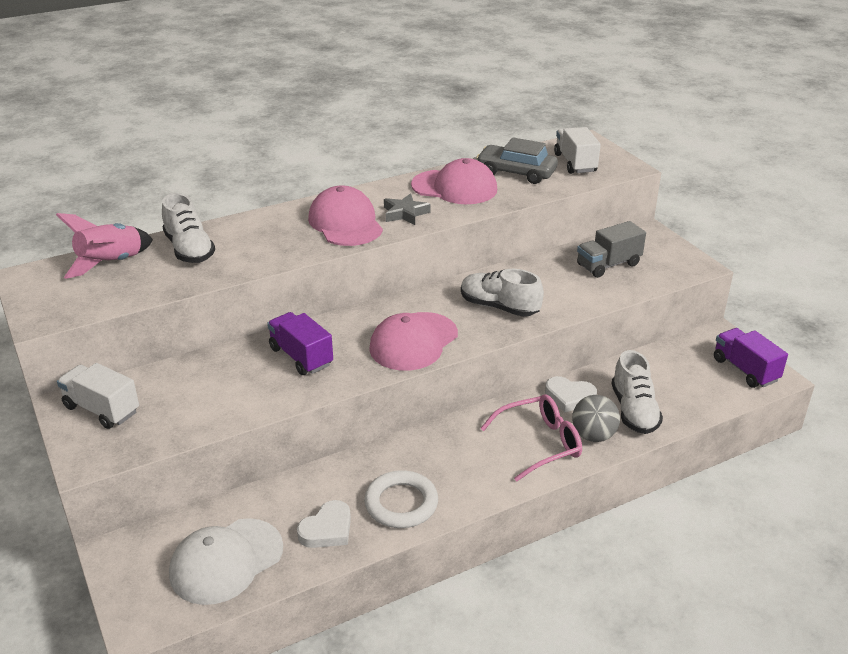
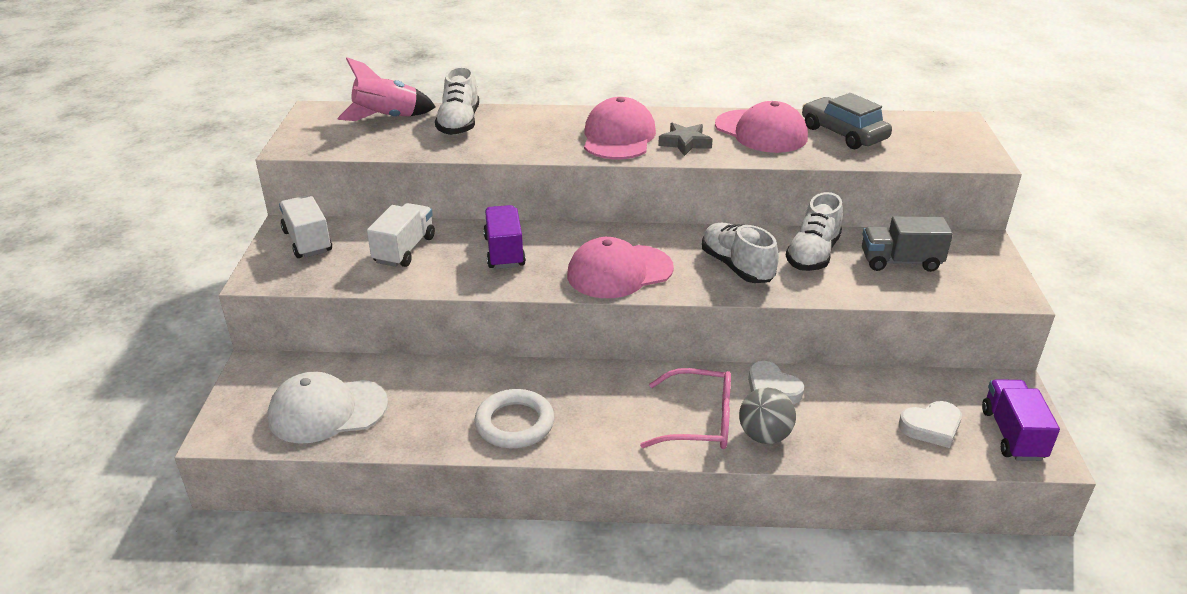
camera: 30 degrees right, 0 degrees up
white heart [297,500,351,548] -> white heart moved to [899,401,962,448]
white truck [554,127,601,174] -> white truck moved to [367,203,435,267]
white shoe [612,350,663,434] -> white shoe moved to [786,192,843,271]

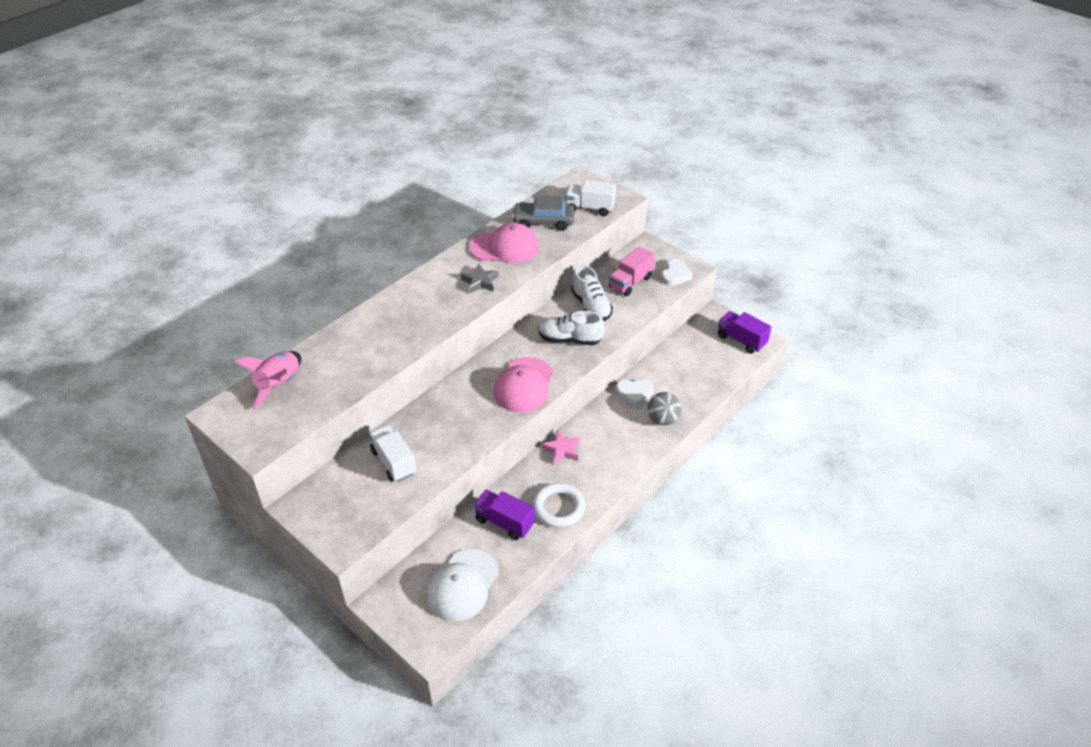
camera: 50 degrees left, 10 degrees up
white truck [279,196,332,258] -> white truck moved to [565,180,616,216]
white shoe [435,66,479,135] -> none
purple truck [483,205,526,269] -> purple truck moved to [473,490,535,540]
pink cap [584,97,656,159] -> none
pink glasses [640,368,731,449] -> none
grey truck [862,216,953,272] -> pink truck [609,246,655,296]
white heart [899,401,962,448] -> white heart moved to [661,259,693,286]
none -> pink star [542,430,580,465]

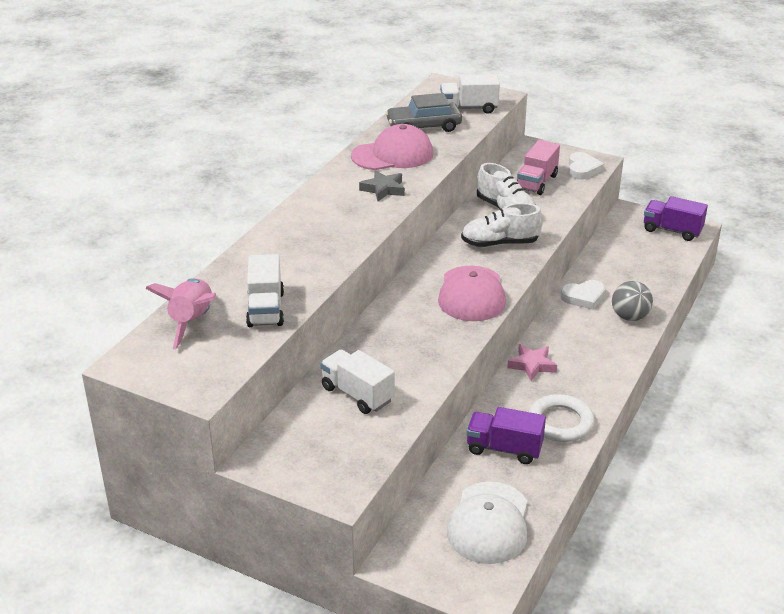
camera: 15 degrees left, 10 degrees down
none -> white truck [246,254,284,327]

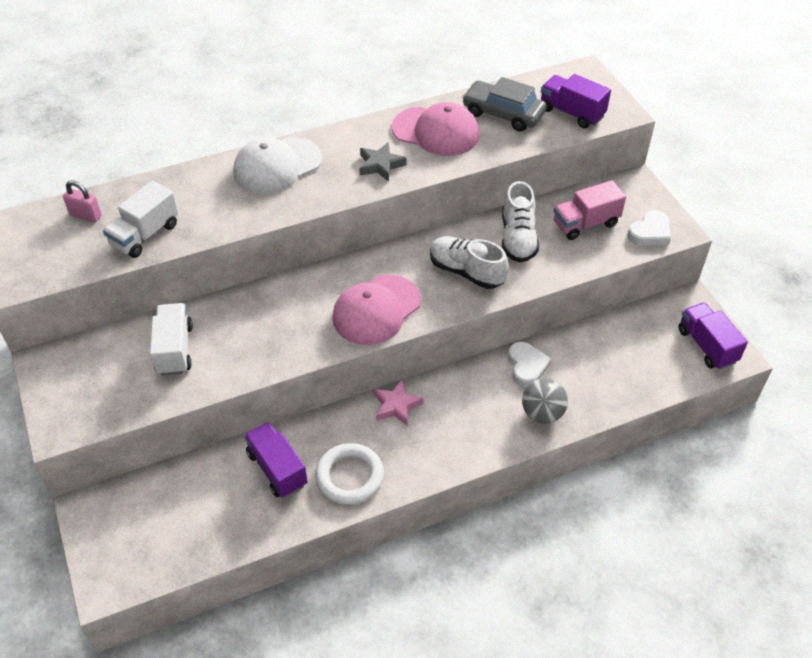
camera: 40 degrees right, 15 degrees up
pink rocket [145,278,216,349] -> pink padlock [63,180,102,222]
white truck [440,74,500,114] -> purple truck [541,74,611,128]
white cap [447,482,527,564] -> white cap moved to [233,137,322,194]
white heart [561,280,605,310] -> white heart turned 120 degrees counterclockwise [508,342,552,387]

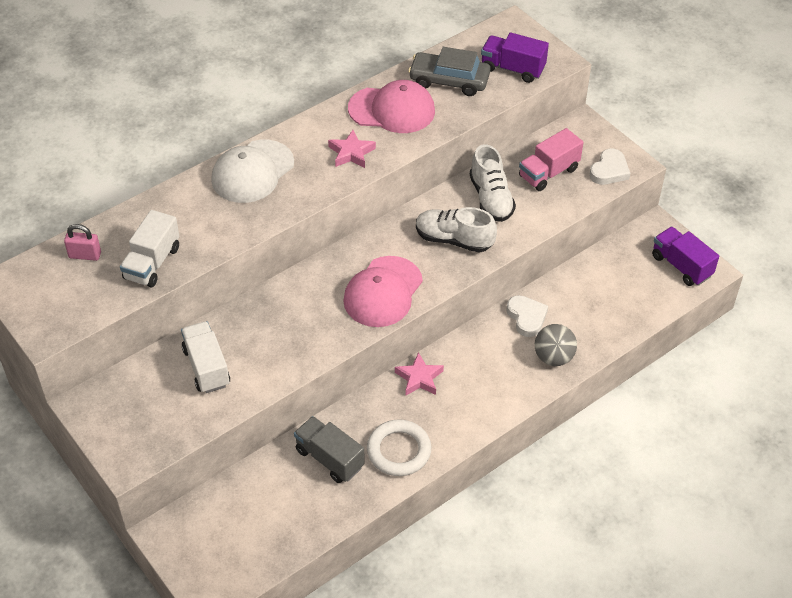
camera: 15 degrees left, 0 degrees up
purple truck [244,422,308,498] -> grey truck [294,416,365,483]
grey star [359,142,406,182] -> pink star [328,130,376,168]

